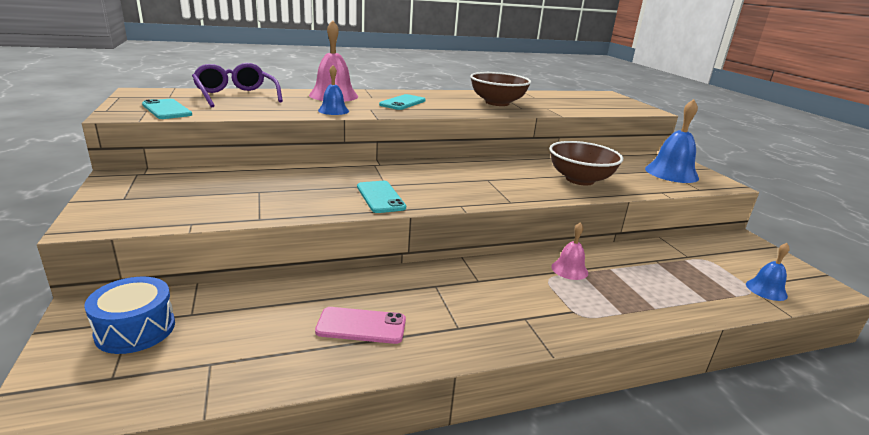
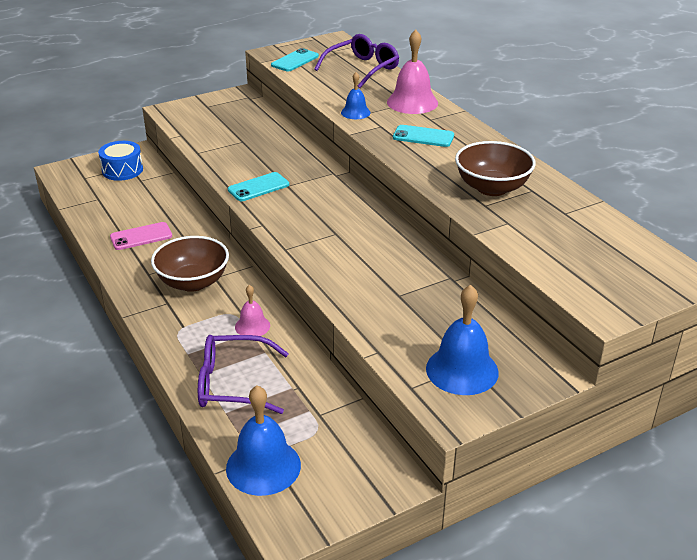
camera: 80 degrees right, 10 degrees up
pink phone [315,307,406,344] -> pink phone turned 75 degrees clockwise [110,222,172,250]
brown bowl [549,141,623,185] -> brown bowl moved to [151,236,229,292]
blue bell [746,243,790,301] -> blue bell [226,385,301,496], size x1.77
none -> purple glasses [198,335,289,414]

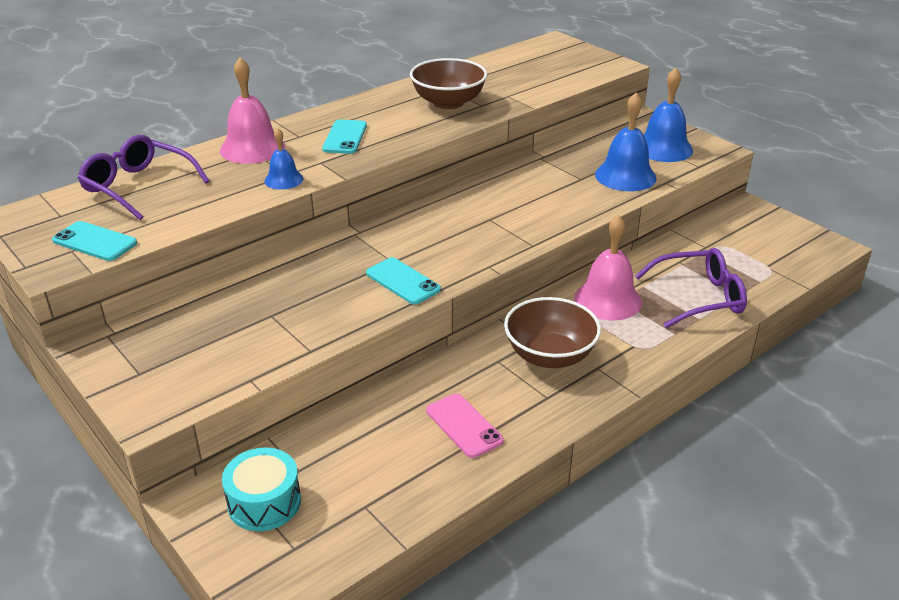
camera: 100 degrees left, 0 degrees up
blue drum [98,141,143,181] -> turquoise drum [222,447,301,531]
purple glasses [198,335,289,414] -> purple glasses turned 90 degrees counterclockwise [635,248,747,328]
blue bell [226,385,301,496] -> blue bell moved to [595,93,656,191]
pink bell [235,285,270,336] -> pink bell [574,215,642,321], size x1.77

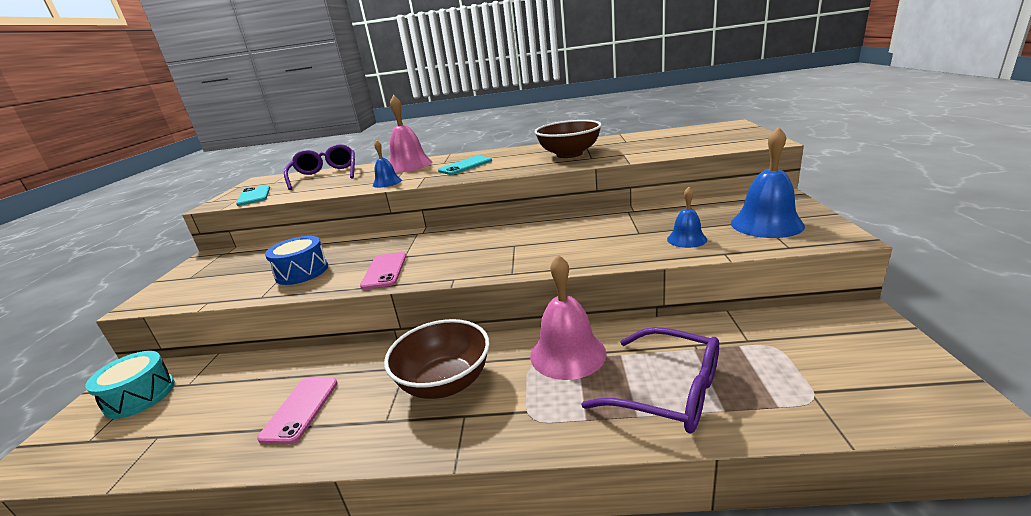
camera: 45 degrees right, 10 degrees down
turquoise phone [366,257,441,304] -> pink phone [360,252,406,290]
blue bell [595,93,656,191] -> blue bell [667,187,707,248], size x0.57
none -> blue drum [265,236,328,285]

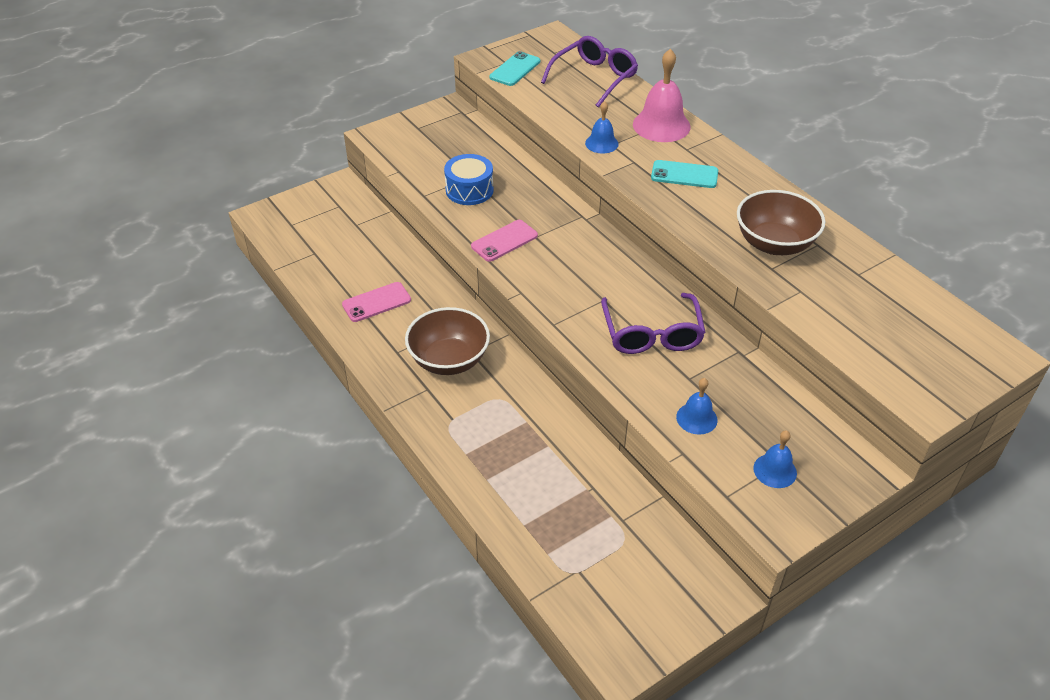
camera: 50 degrees right, 20 degrees up
turquoise drum [85,351,175,419] -> none
pink bell [530,254,606,380] -> none
purple glasses [581,327,719,433] -> purple glasses moved to [601,293,706,354]
blue bell [731,127,805,238] -> blue bell [753,430,797,488], size x0.57

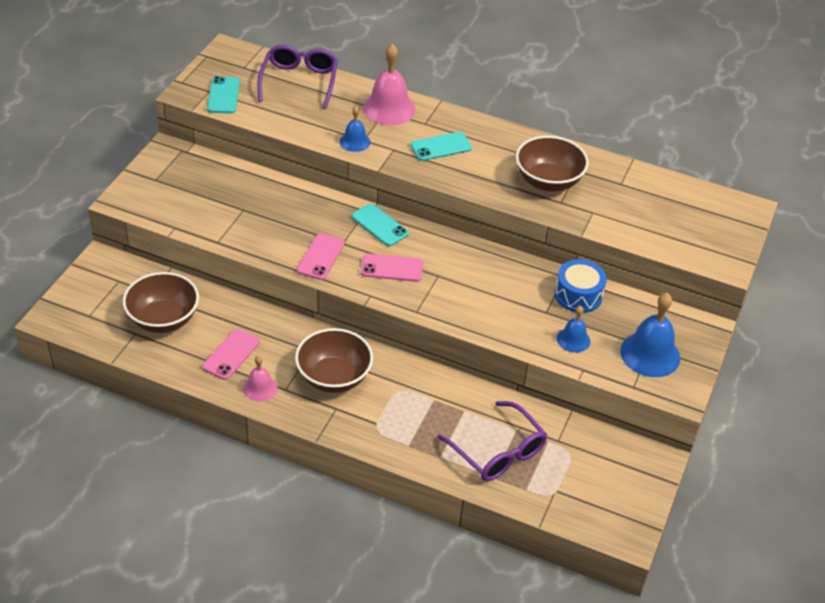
camera: 35 degrees left, 0 degrees up
blue drum [444,154,494,205] -> blue drum moved to [555,259,607,313]
purple glasses [601,293,706,354] -> purple glasses moved to [437,401,547,481]
blue bell [753,430,797,488] -> blue bell [620,293,680,377], size x1.77
none -> brown bowl [123,272,199,333]
none -> pink bell [243,355,277,401]
none -> turquoise phone [352,204,409,246]
none -> pink phone [361,254,424,282]

